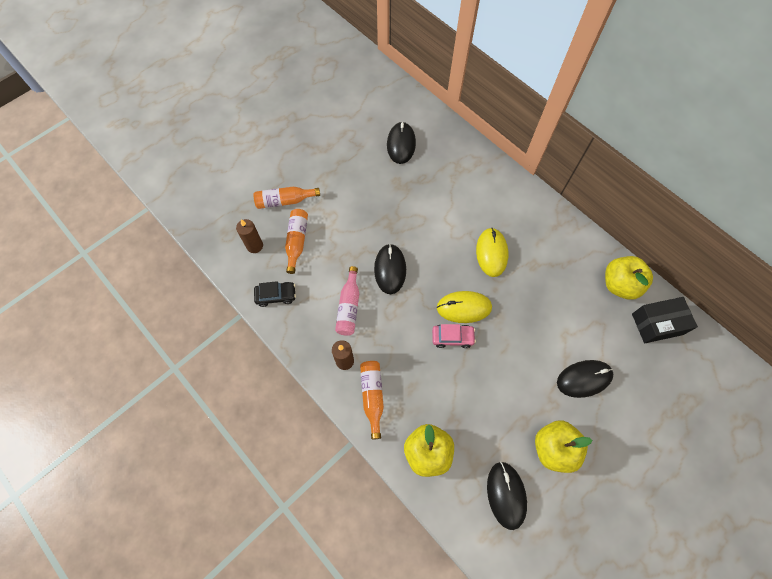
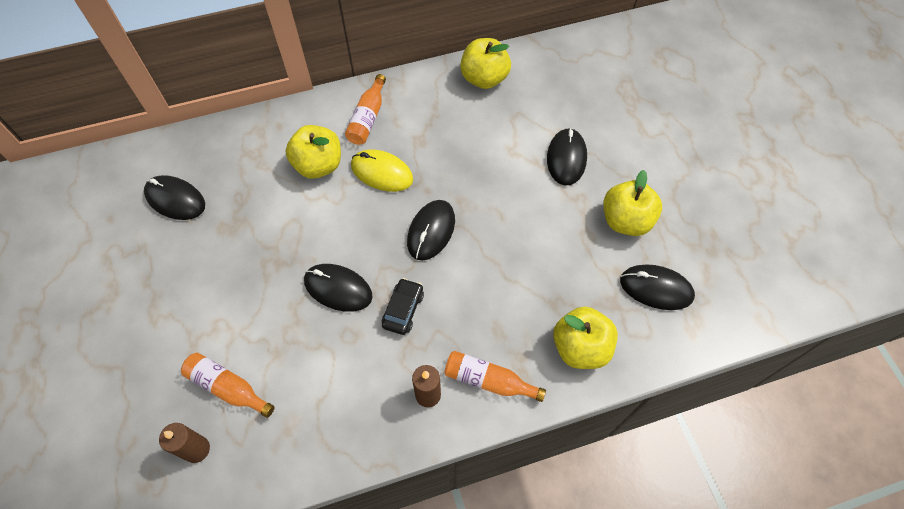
camera: 65 degrees left, 5 degrees down
orange bottle [254,187,320,209] -> orange bottle moved to [345,74,386,145]
black car [254,281,296,307] -> black car moved to [382,278,424,335]
pink bottle [335,266,359,336] -> none
pink car [432,324,476,348] -> none
yellow mouse [437,291,492,323] -> black mouse [407,200,455,261]
black box [632,297,698,343] -> none
none -> yellow apple [286,125,341,179]

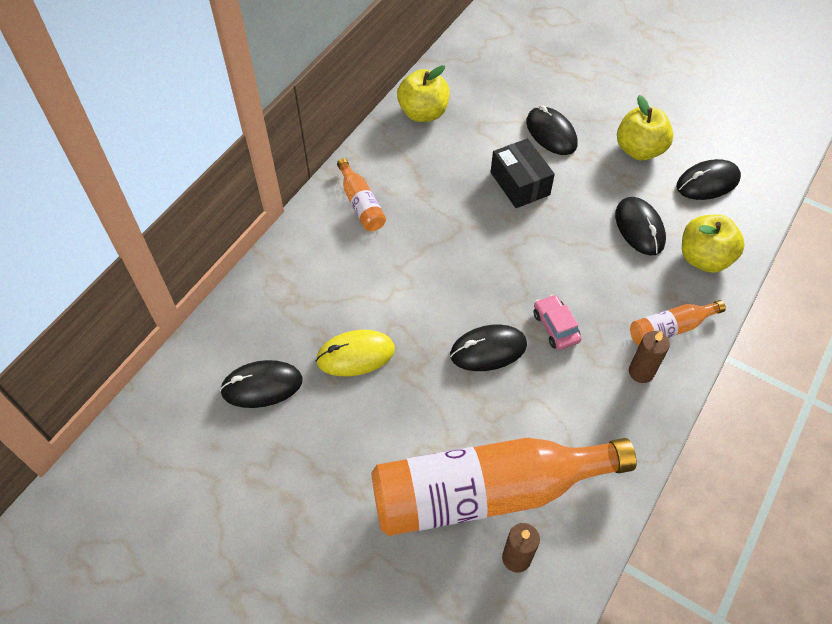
camera: 40 degrees left, 5 degrees down
orange bottle [181,353,275,418] -> orange bottle [371,438,637,536], size x2.31
yellow apple [286,125,341,179] -> none
yellow mouse [351,149,413,192] -> yellow mouse moved to [316,330,395,376]
black car [382,278,424,335] -> pink car [533,295,582,350]
black mouse [407,200,455,261] -> black mouse moved to [615,197,666,256]
none -> black box [491,138,555,208]

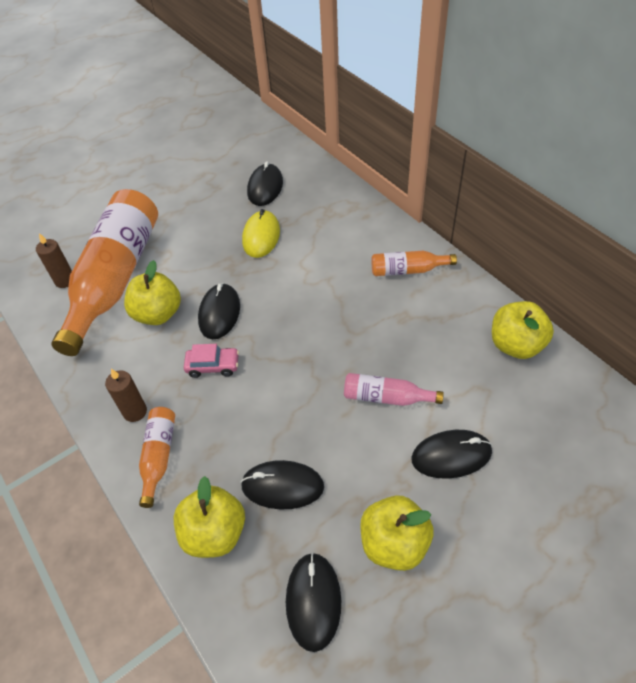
camera: 115 degrees right, 5 degrees down
black box [491,138,555,208] -> pink bottle [344,373,444,406]
none -> yellow apple [124,260,181,325]

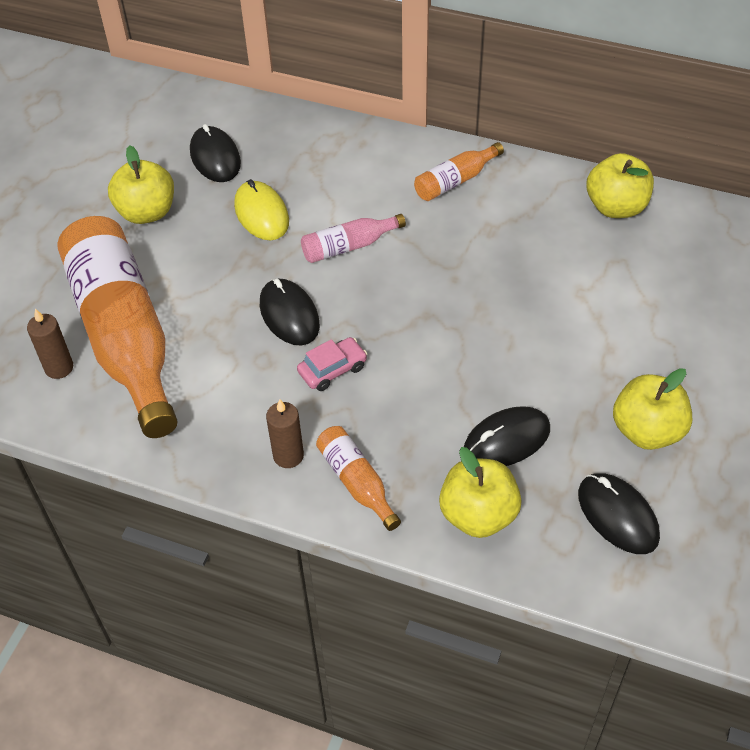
camera: 35 degrees left, 0 degrees up
yellow apple [124,260,181,325] -> yellow apple moved to [108,145,174,224]
pink bottle [344,373,444,406] -> pink bottle moved to [301,214,406,263]
black mouse [411,430,492,479] -> none

